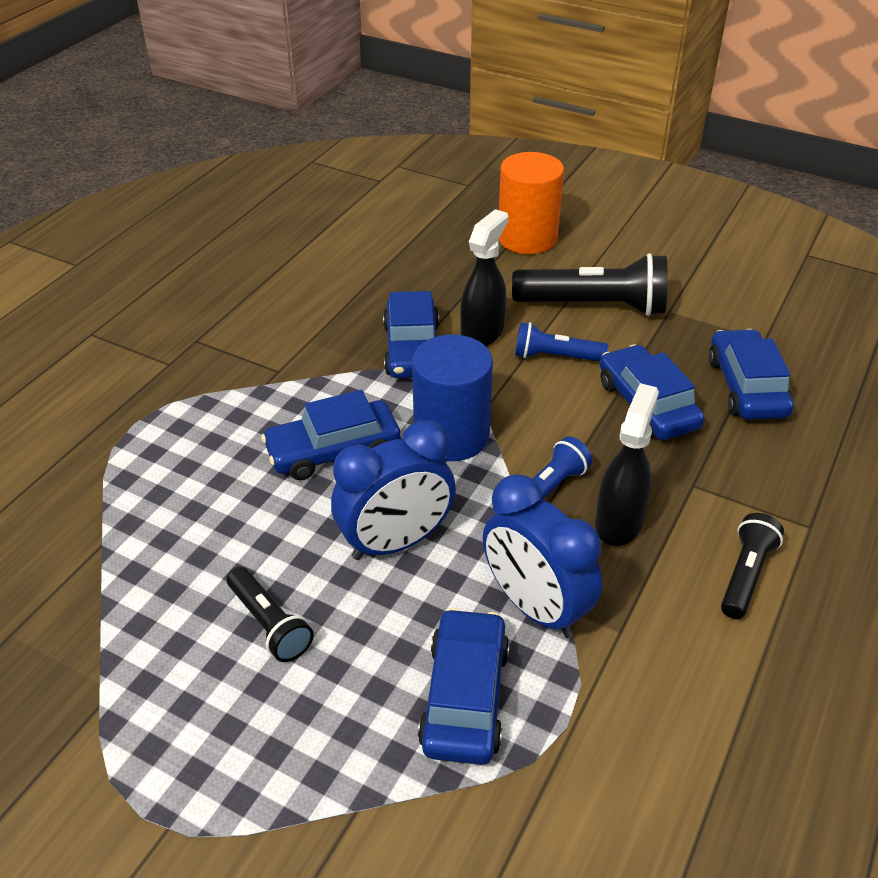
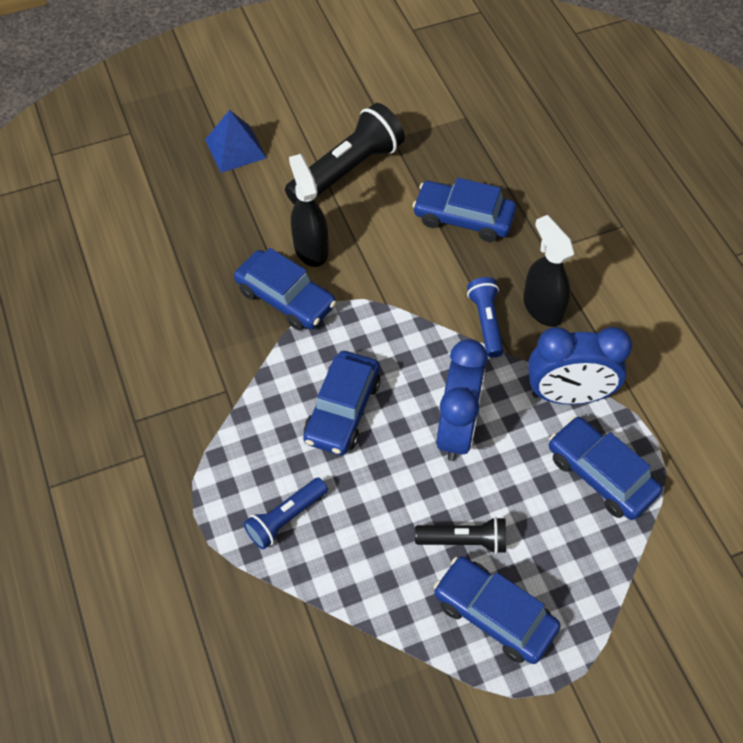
camera: 50 degrees left, 15 degrees up
blue cylinder [412,334,493,461] -> none
orange cylinder [498,152,564,254] -> blue pyramid [205,110,266,173]
blue flashlight [515,322,608,362] -> blue flashlight moved to [243,478,328,550]
blue car [708,329,793,420] -> blue car moved to [434,556,561,664]
black flashlight [721,513,784,619] -> none

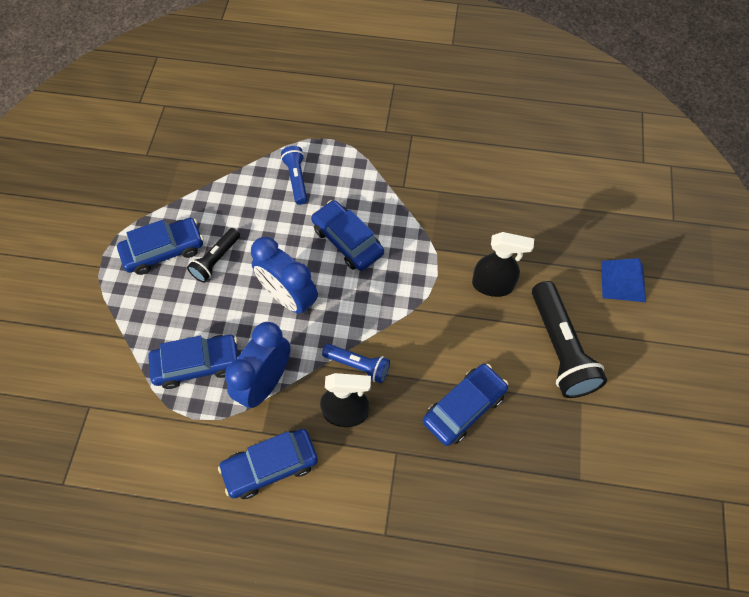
camera: 120 degrees right, 5 degrees up
blue car [234,248,336,331] -> blue car moved to [218,429,318,499]

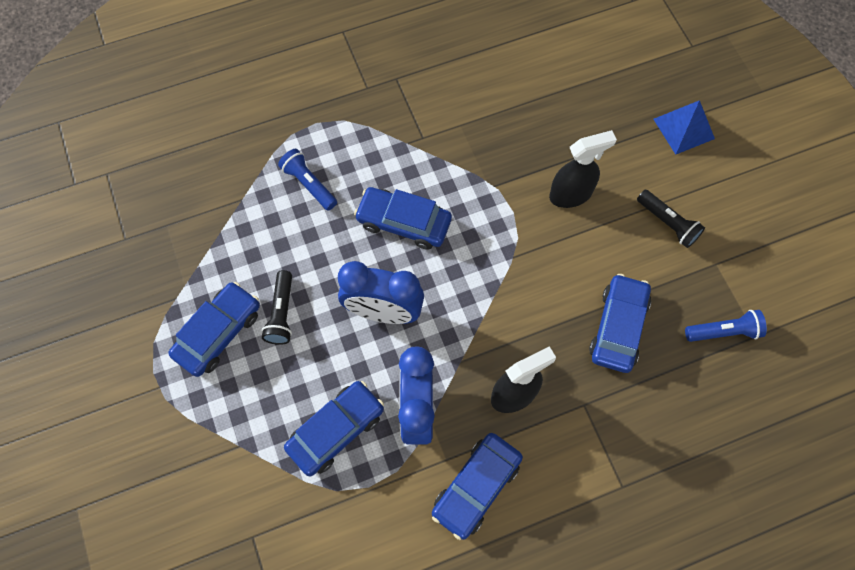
camera: 30 degrees left, 5 degrees up
blue flashlight [322,344,390,383] -> blue flashlight moved to [685,310,767,342]
black flashlight [532,281,607,398] -> black flashlight [637,190,705,248], size x0.56

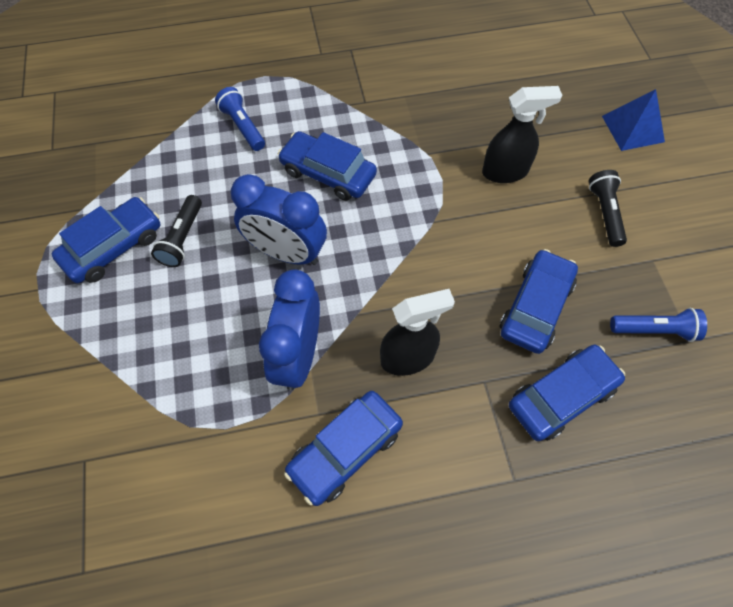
camera: 10 degrees right, 5 degrees down
blue car [284,381,384,476] -> blue car moved to [509,345,625,441]
black flashlight [637,190,705,248] -> black flashlight turned 150 degrees counterclockwise [589,170,627,247]

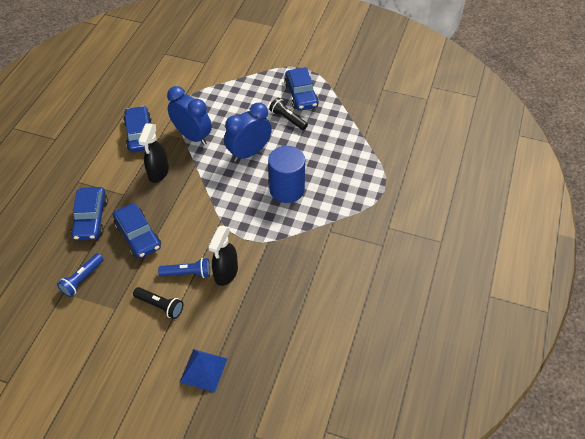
camera: 120 degrees right, 10 degrees down
blue flashlight [215,87,265,151] -> blue flashlight moved to [158,258,210,278]
blue car [278,131,377,201] -> blue cylinder [268,146,305,203]

